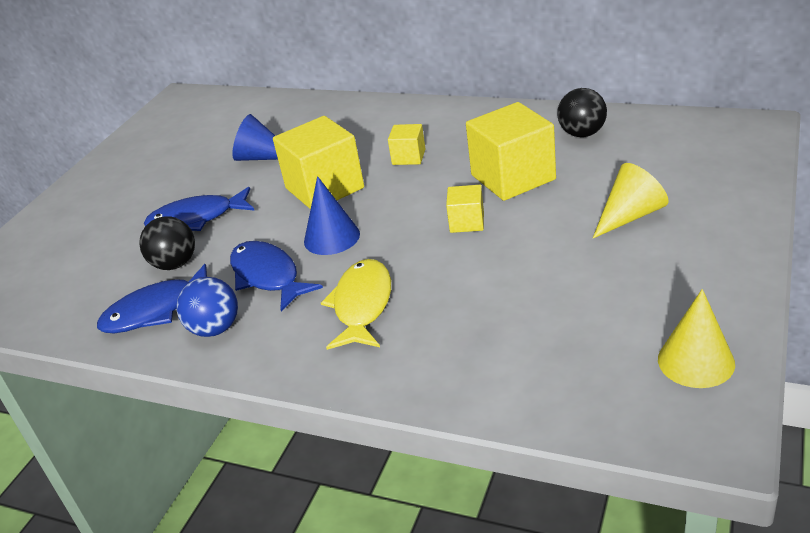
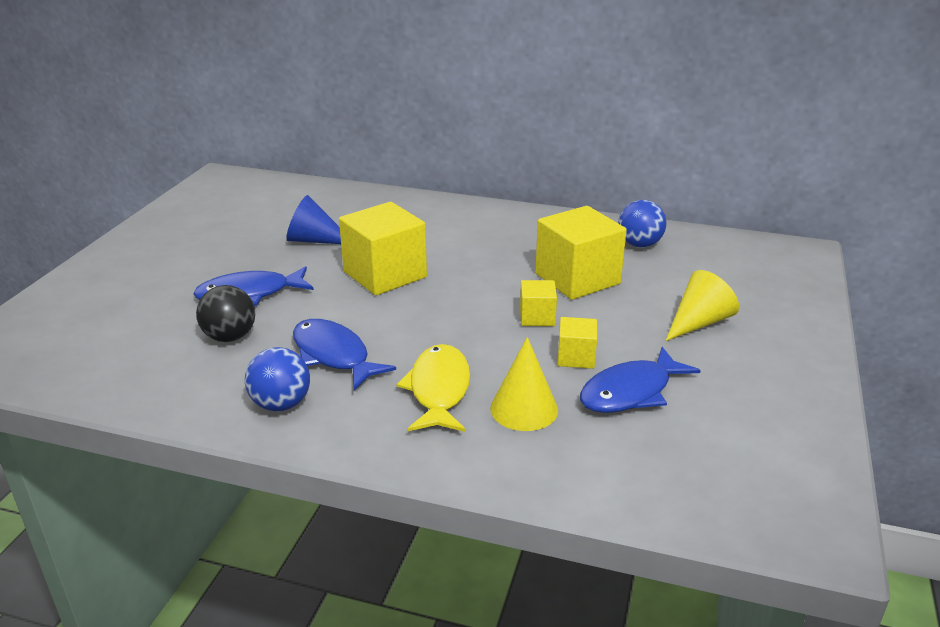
camera: 10 degrees left, 5 degrees down
blue fish [97,264,207,333] -> blue fish moved to [580,347,701,413]
blue cone [304,176,360,255] -> none
yellow cube [388,124,426,165] -> yellow cube moved to [558,317,597,369]
black ball [557,88,607,137] -> blue ball [618,200,666,248]
yellow cone [658,289,735,388] -> yellow cone moved to [490,337,558,431]

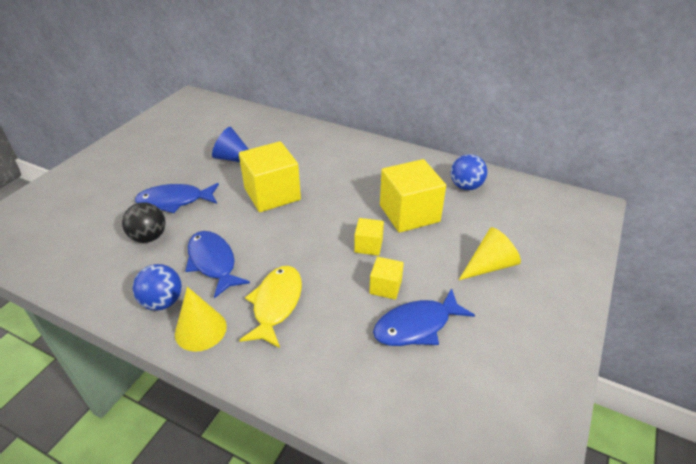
camera: 10 degrees right, 10 degrees up
yellow cone [490,337,558,431] -> yellow cone moved to [175,287,227,352]

